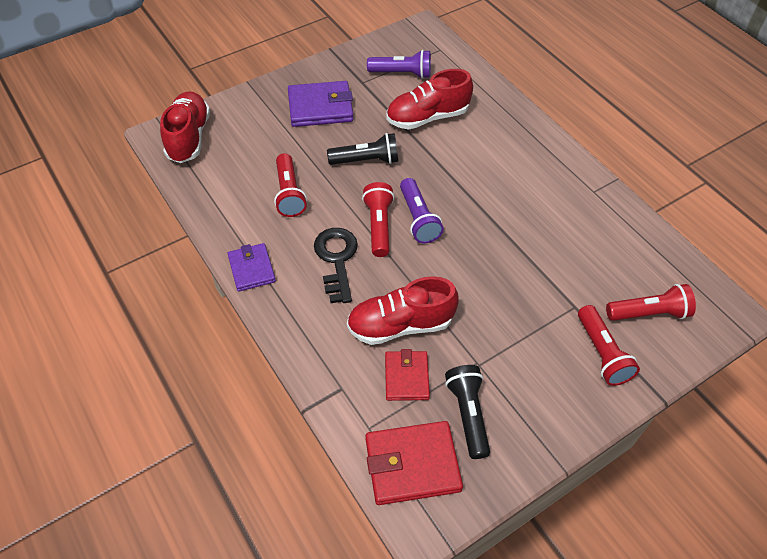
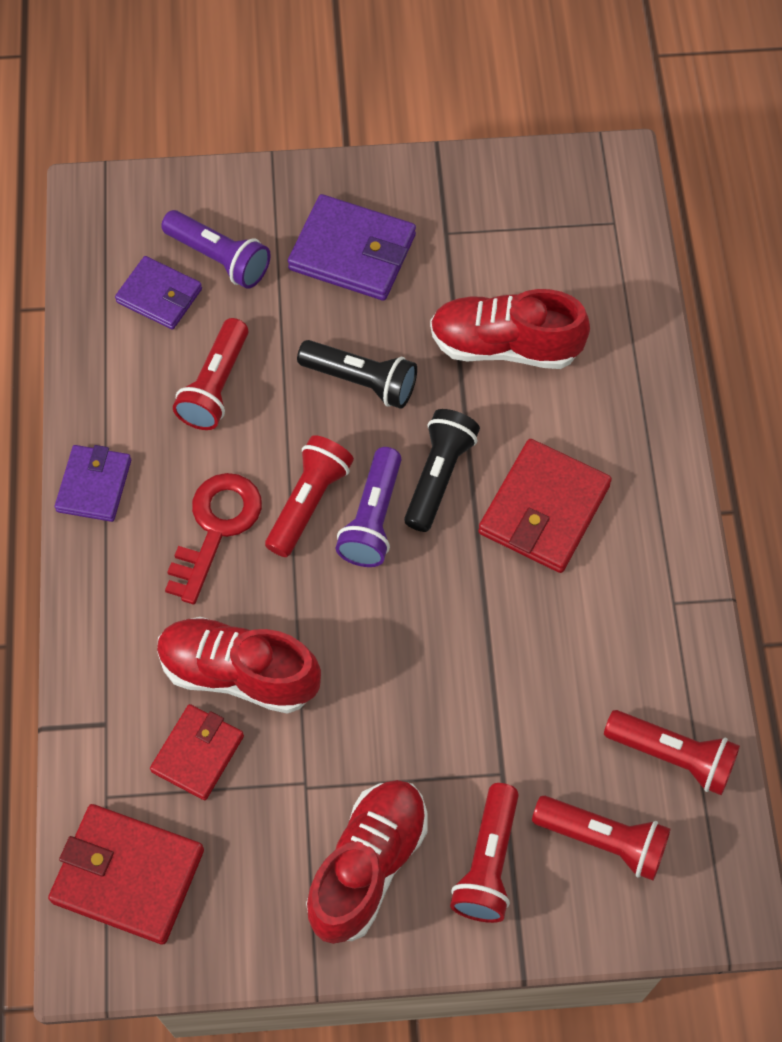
camera: 30 degrees right, 10 degrees up
red shoe [160,91,210,163] -> red shoe moved to [306,780,428,944]
black key [314,228,358,303] -> red key [165,473,262,604]
purple flashlight [367,50,431,79] -> purple flashlight moved to [161,210,271,289]
black flashlight [445,365,490,459] -> black flashlight moved to [404,409,480,532]
none -> purple wallet [115,256,202,330]
none -> red wallet [478,439,612,573]
none -> red flashlight [604,710,740,795]

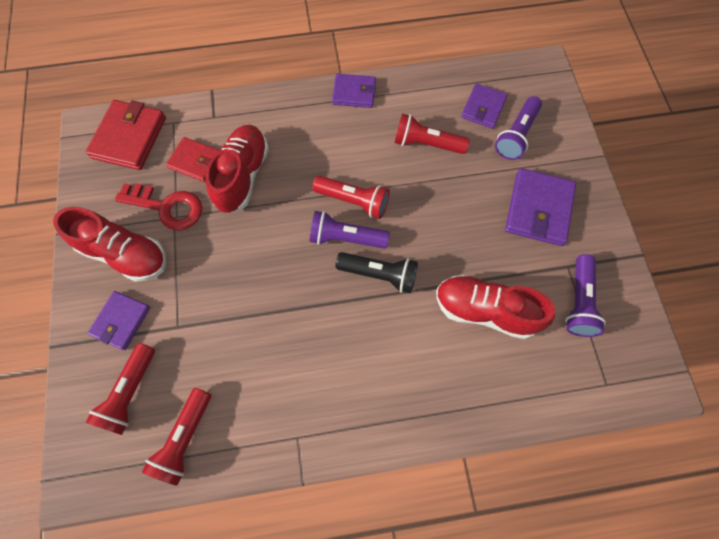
camera: 85 degrees right, 5 degrees up
red key [165,473,262,604] -> red key moved to [115,183,202,230]
black flashlight [297,340,417,409] -> none
red shoe [430,289,590,369] -> red shoe turned 75 degrees counterclockwise [436,275,555,339]
red flashlight [450,783,519,923] -> purple wallet [88,291,150,350]
red wallet [478,439,612,573] -> none
none -> purple flashlight [565,254,606,337]

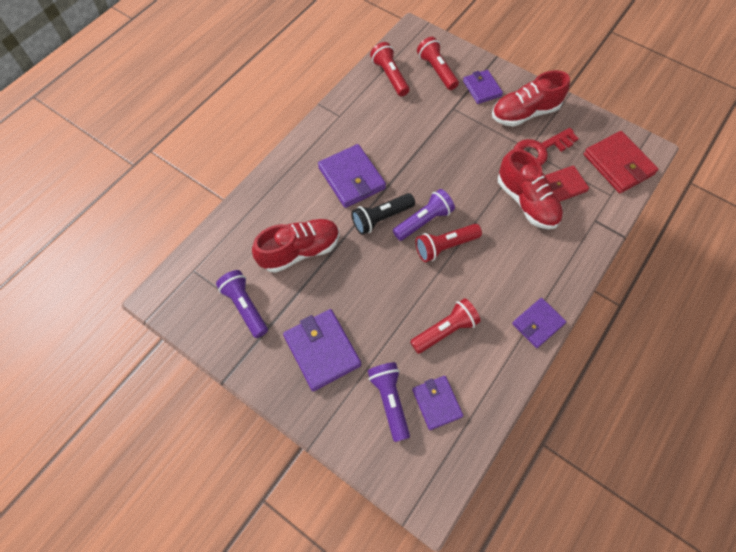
camera: 135 degrees right, 5 degrees down
none -> purple wallet [318,144,386,208]

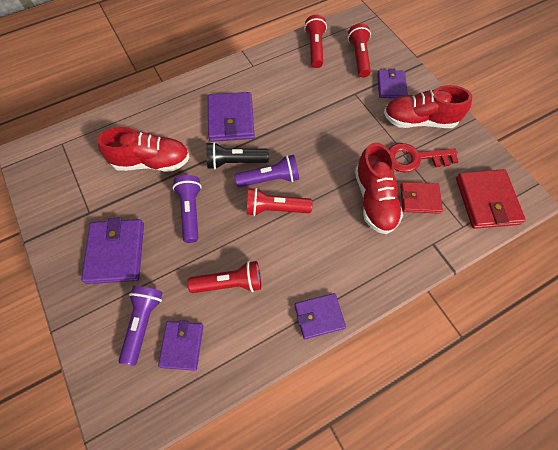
camera: 25 degrees right, 0 degrees up
purple flashlight [216,270,268,338] -> purple flashlight moved to [173,175,202,243]

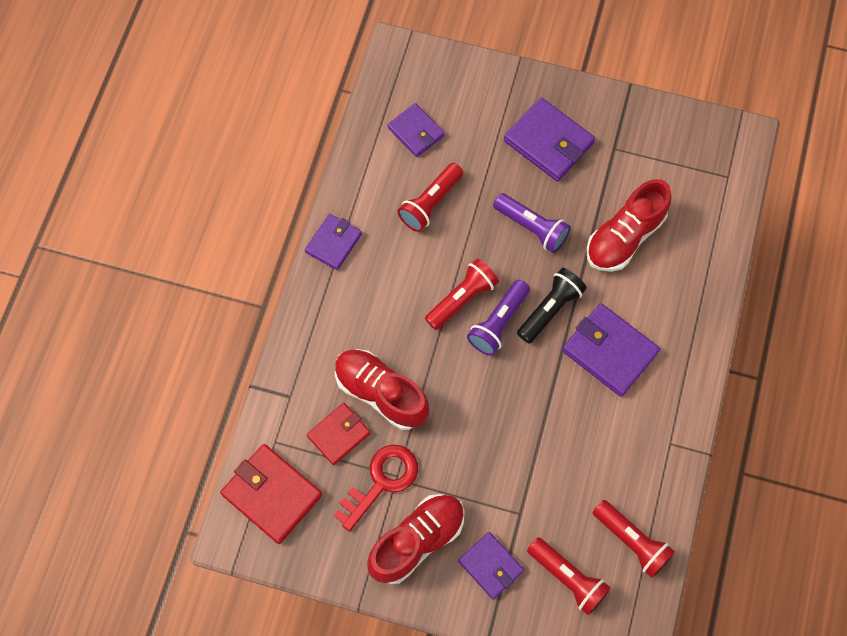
camera: 135 degrees right, 5 degrees up
purple flashlight [119,286,163,366] -> none

